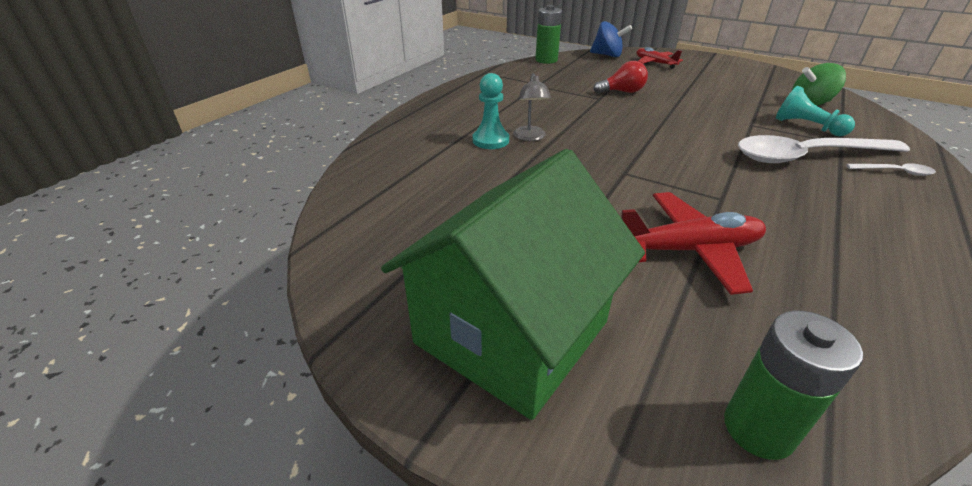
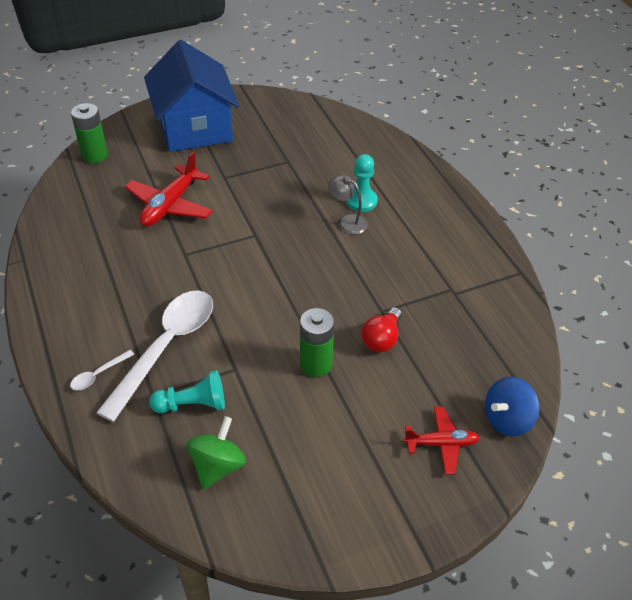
camera: 125 degrees right, 10 degrees up
green house [381,149,645,420] -> blue house [144,40,239,152]
green battery [535,5,562,64] -> green battery moved to [300,308,334,377]

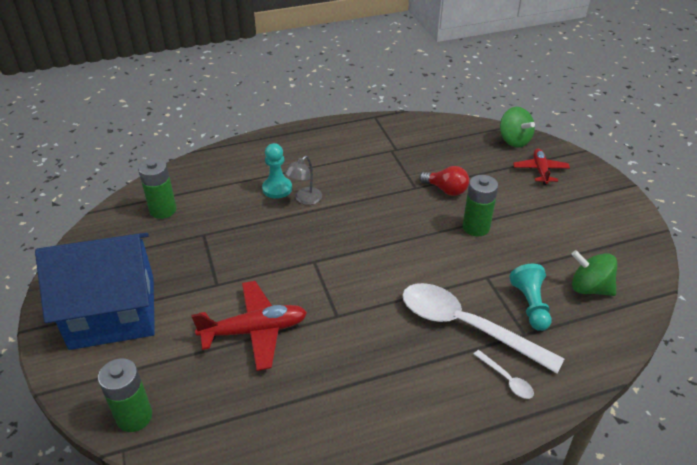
camera: 85 degrees left, 5 degrees down
red plane [125,152,213,226] -> red plane turned 45 degrees counterclockwise [191,281,307,371]
blue spinning top [485,377,540,436] -> green spinning top [500,107,535,147]
none -> green battery [138,158,176,219]

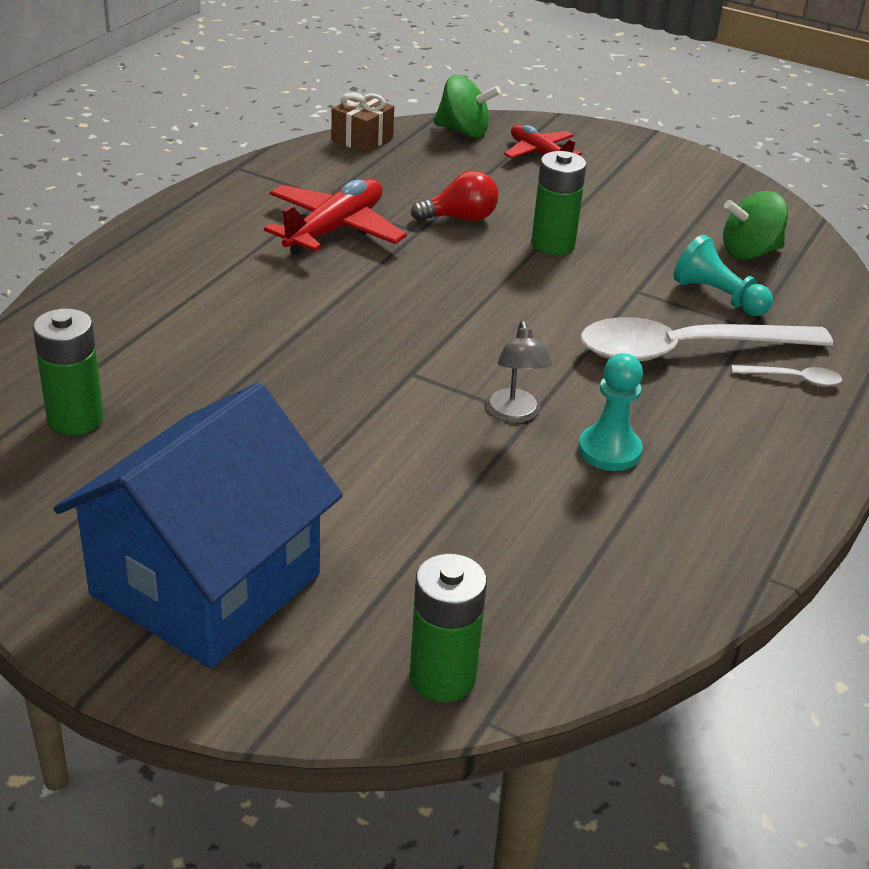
camera: 45 degrees left, 5 degrees down
red plane [191,281,307,371] -> red plane moved to [264,179,407,255]
turquoise pawn [262,143,292,199] -> turquoise pawn moved to [578,353,643,471]
grey lamp [284,156,322,205] -> grey lamp moved to [486,321,552,423]
none -> brown gift [331,92,394,153]

